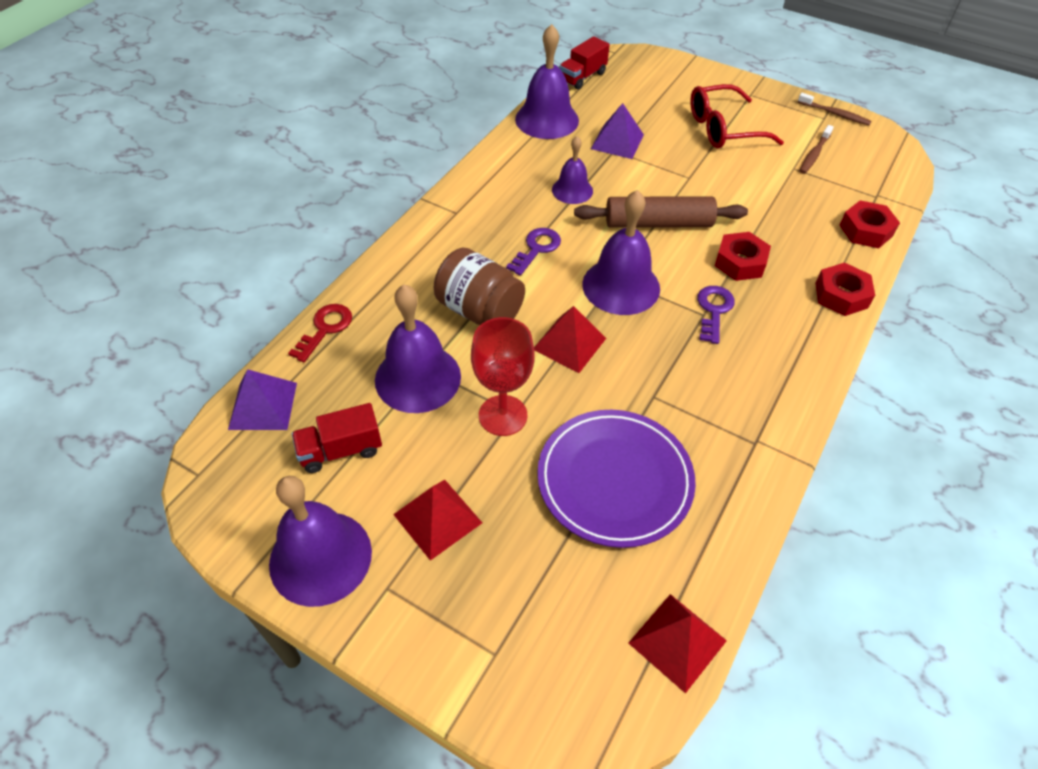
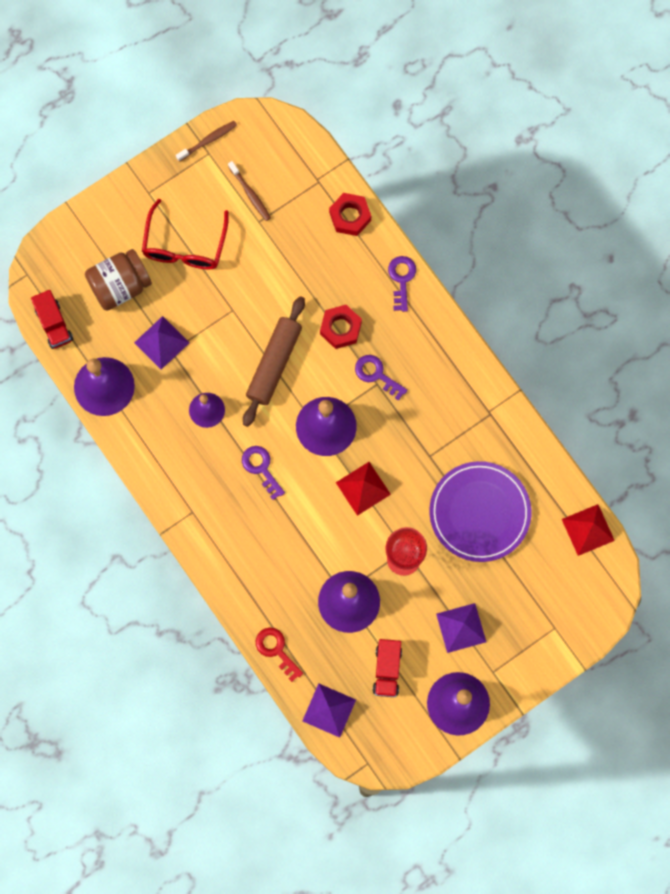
camera: 65 degrees left, 25 degrees up
red pyramid [393,480,482,561] -> purple pyramid [436,603,486,653]
brown jar [434,248,525,325] -> brown jar moved to [85,249,152,311]
red nut [815,263,875,316] -> purple key [388,256,416,312]

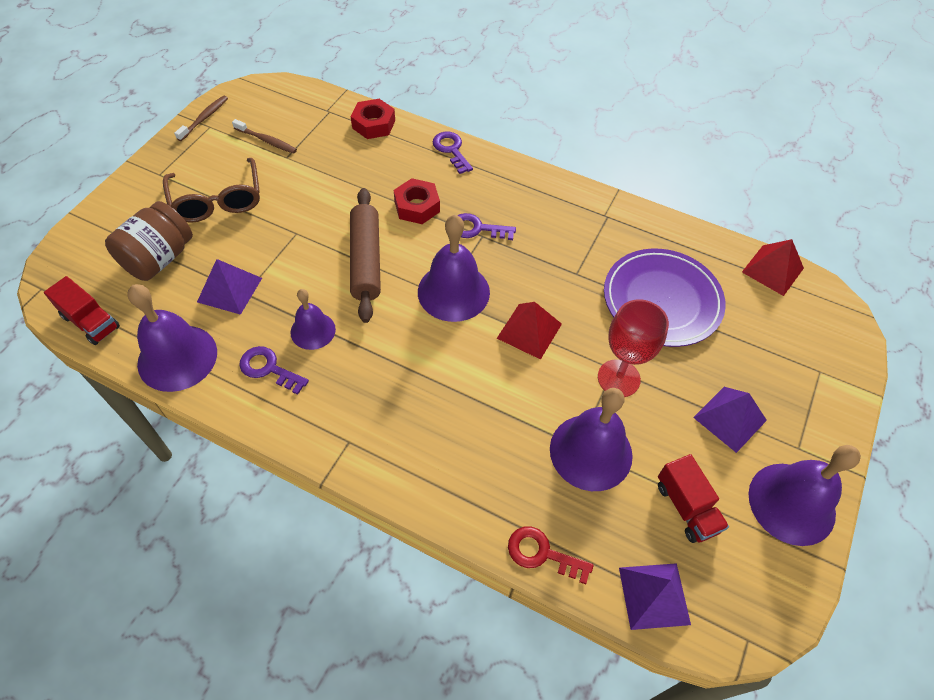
camera: 30 degrees left, 20 degrees down
red glasses [142,199,229,270] -> brown glasses [163,158,260,223]
purple key [242,446,285,500] -> purple key moved to [239,346,309,395]

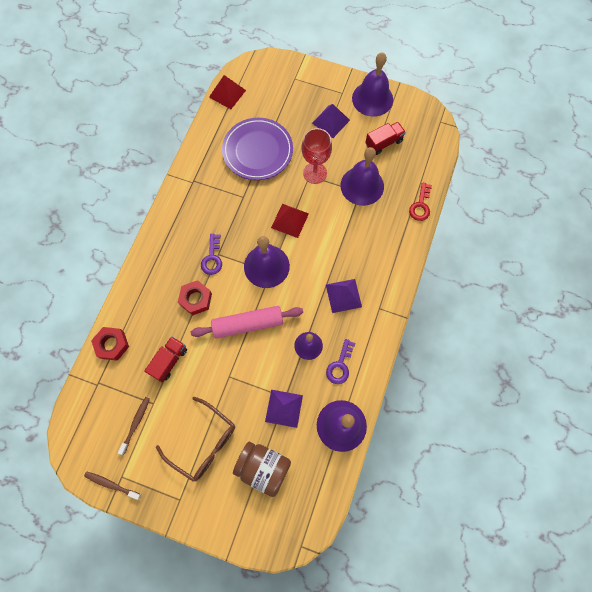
camera: 95 degrees left, 15 degrees up
red truck [44,276,120,345] -> red truck moved to [144,336,187,382]
brown glasses [163,158,260,223] -> brown glasses turned 60 degrees clockwise [156,397,235,482]
brown rolling pin [350,188,381,323] -> pink rolling pin [191,306,303,339]
purple key [433,132,473,174] -> none
purple pyramid [619,563,691,630] -> purple pyramid moved to [326,279,362,313]

